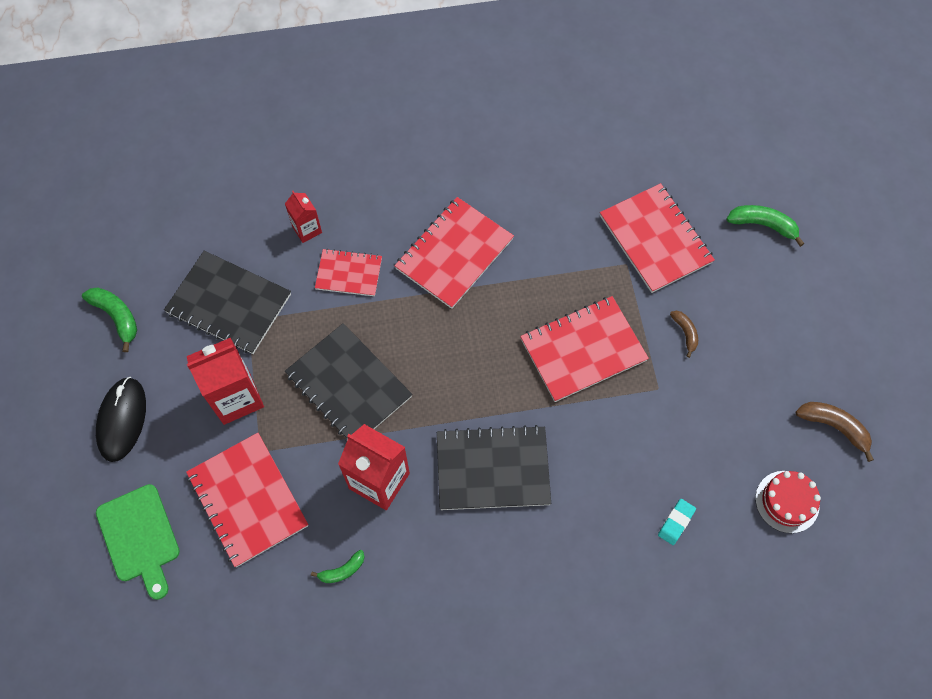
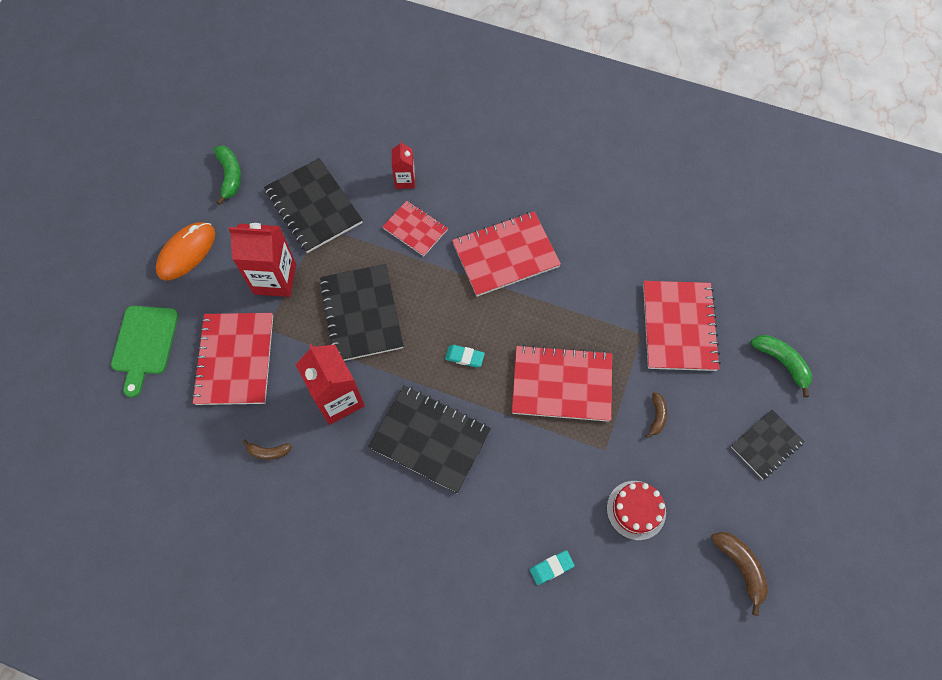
camera: 30 degrees right, 0 degrees up
black mouse [96,377,146,462] -> orange mouse [156,222,215,280]
green banana [311,550,365,583] -> brown banana [242,440,292,460]
red cake [755,471,821,533] -> red cake moved to [607,481,666,540]
none -> turquoise eraser [445,345,485,368]
none -> black notebook [731,410,805,479]

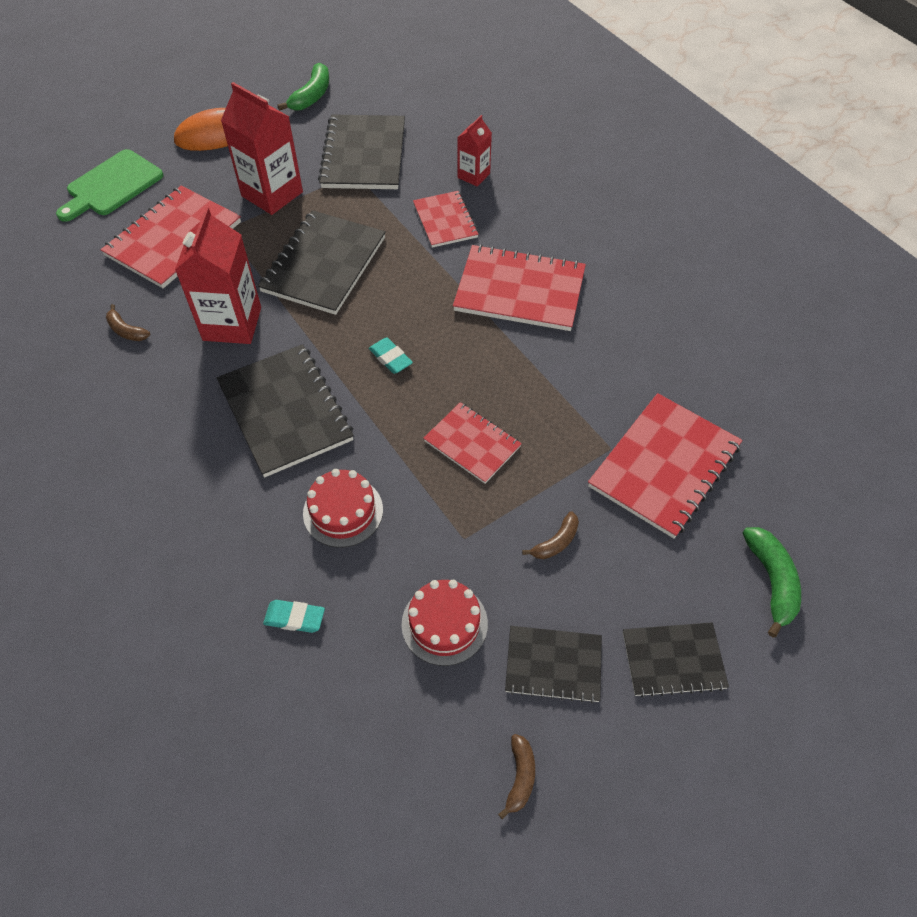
camera: 35 degrees right, 10 degrees down
red notebook [512,345,612,422] -> red notebook [423,402,522,484], size x0.60
brown banana [711,532,768,616] -> brown banana [498,734,535,819], size x0.62
none -> red cake [303,469,383,548]
none -> black notebook [505,626,602,703]

